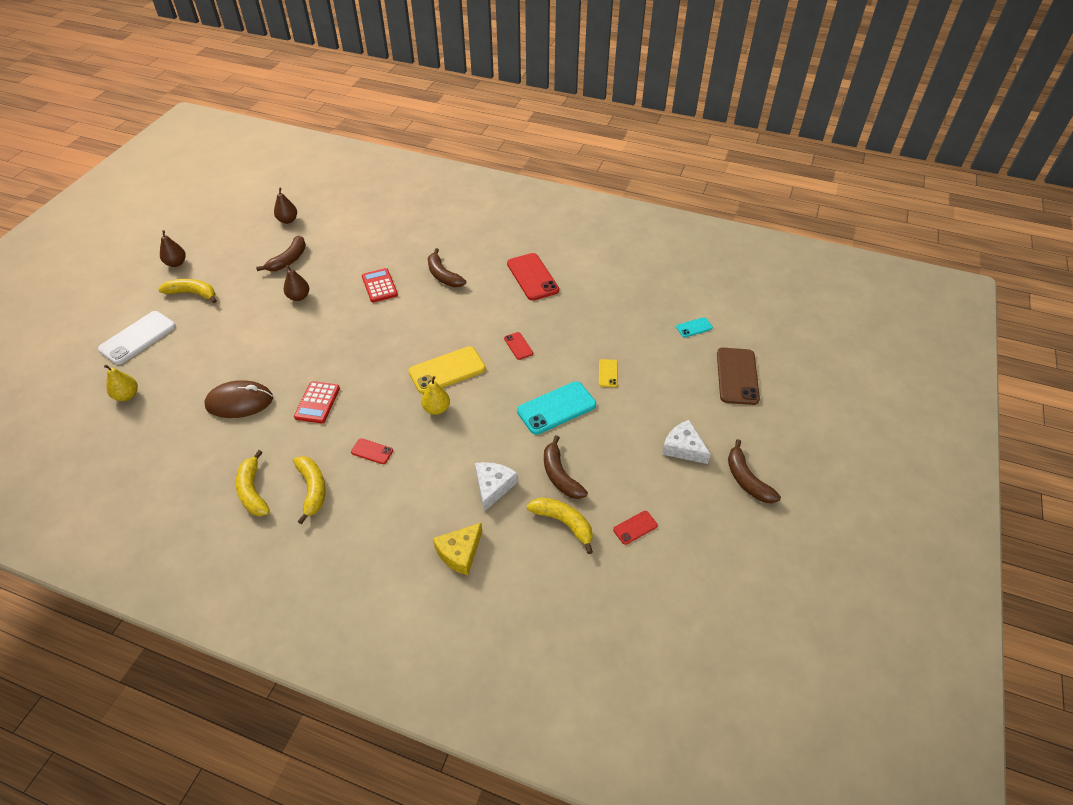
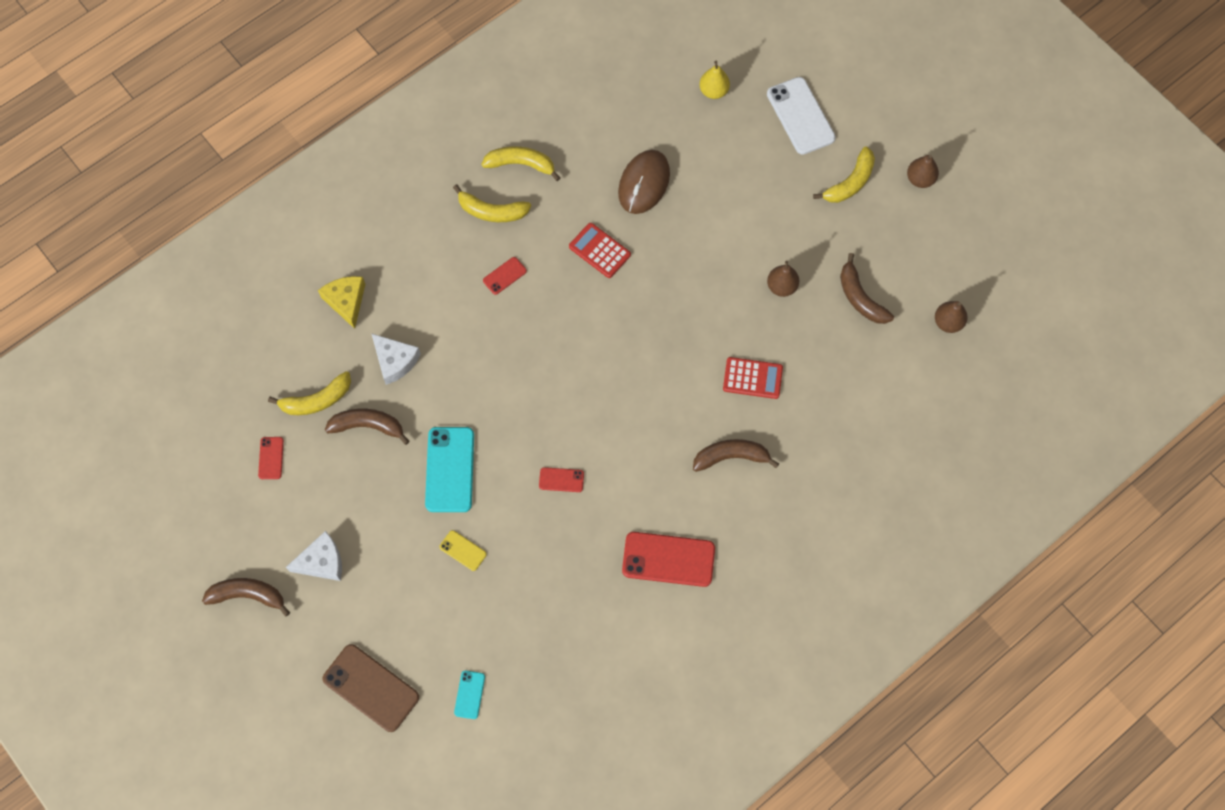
camera: 120 degrees right, 20 degrees up
yellow phone [408,346,486,394] -> none
yellow pear [421,376,450,415] -> none

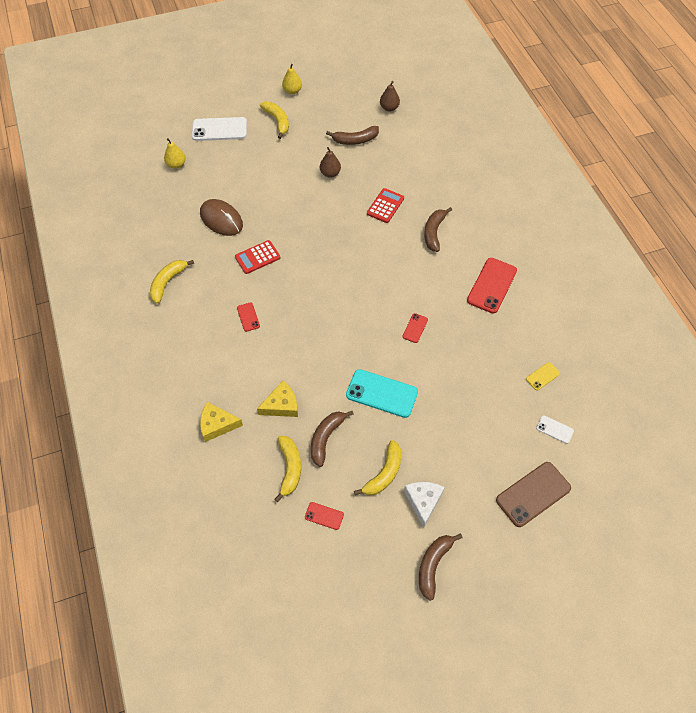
camera: 70 degrees left, 10 degrees down
white cheese [371,333,421,385] -> yellow cheese [257,381,298,417]
yellow phone [439,530,487,571] -> yellow phone moved to [526,362,560,390]
yellow banana [453,184,531,222] -> yellow banana moved to [354,440,401,496]
turquoise phone [454,670,485,719] -> white phone [536,415,574,444]
brown pear [907,155,939,188] -> yellow pear [282,64,302,94]

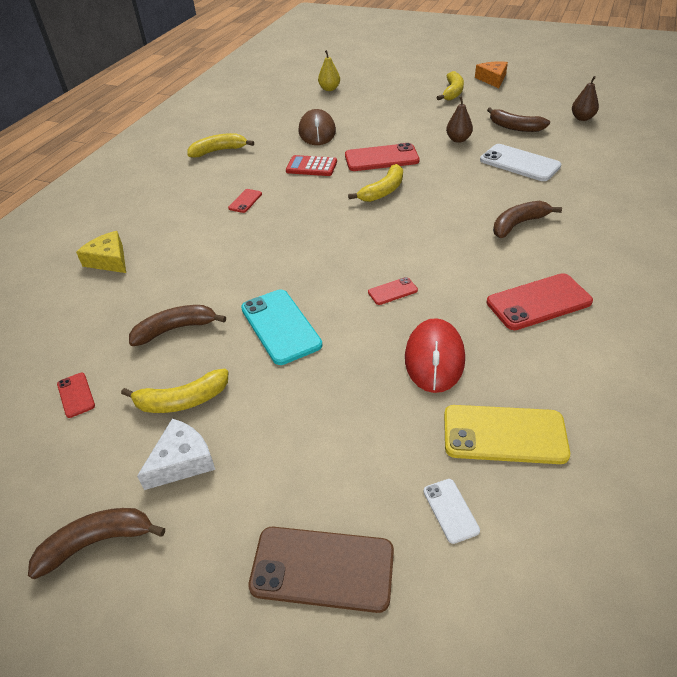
camera: 45 degrees right, 15 degrees down
white phone [192,117,247,141] -> white phone moved to [480,144,561,181]
yellow cheese [257,381,298,417] -> none
yellow banana [275,436,301,502] -> yellow banana moved to [348,164,403,202]
yellow pear [282,64,302,94] -> orange cheese [475,62,508,88]
red calculator [367,188,404,223] -> none
yellow phone [526,362,560,390] -> yellow phone [444,405,570,464], size x2.00
none -> red phone [345,143,420,171]
none -> red mouse [405,318,465,393]

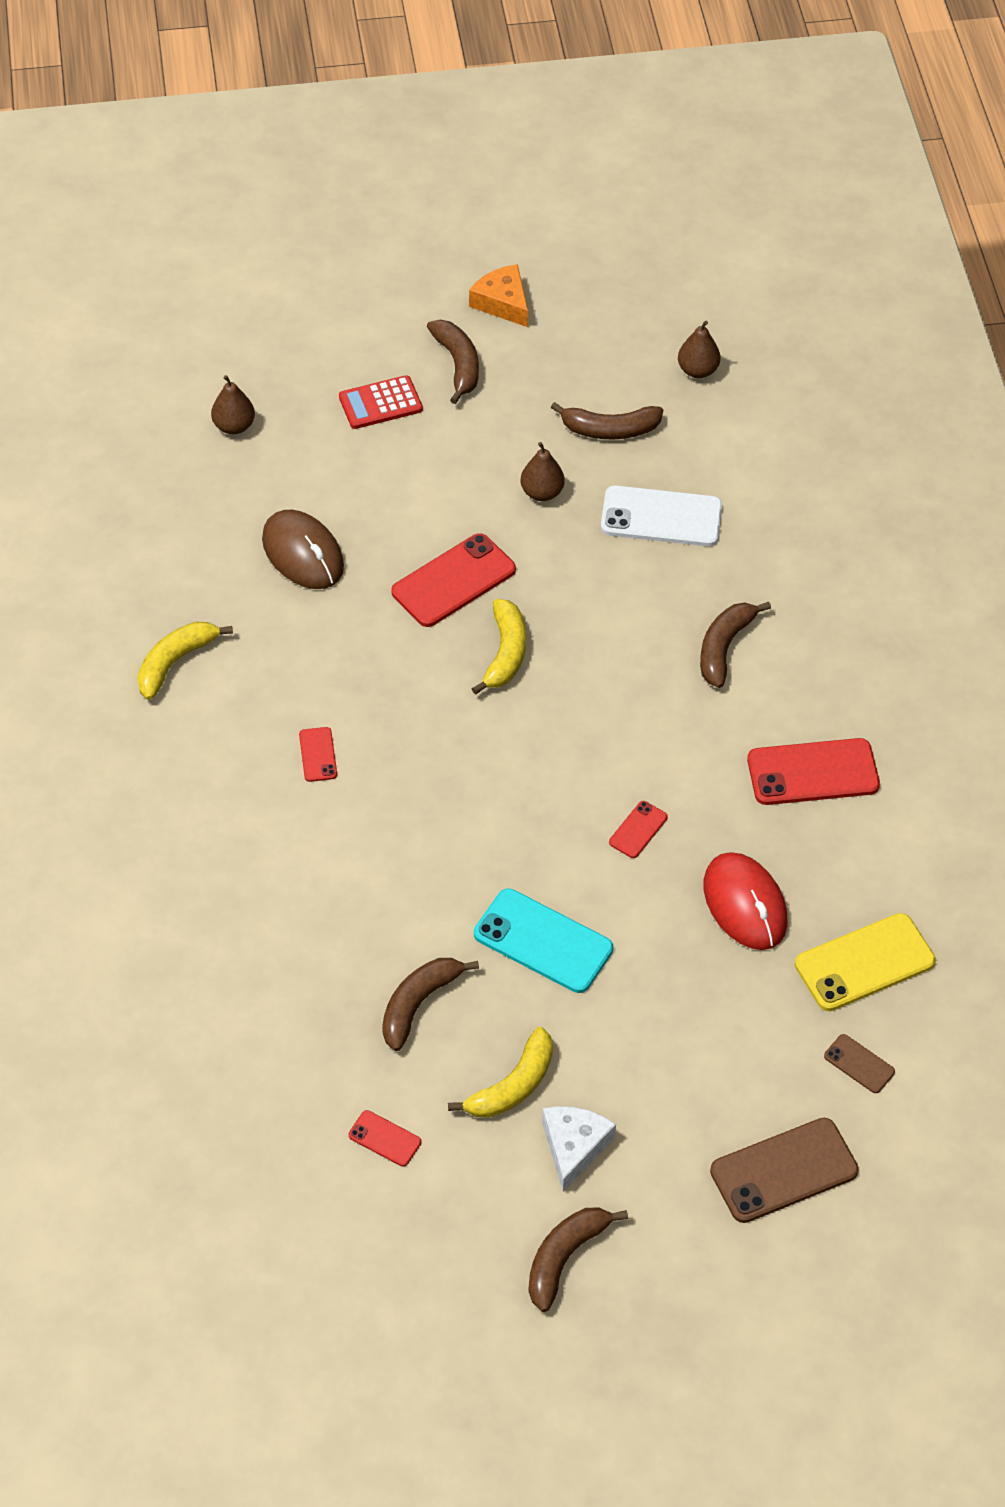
camera: 35 degrees left, 10 degrees up
yellow cheese [76,231,126,273] -> none
red calculator [286,155,337,176] -> red calculator moved to [339,375,423,429]
yellow pear [318,50,340,91] -> brown pear [211,375,255,434]
white phone [423,479,480,544] -> brown phone [824,1034,895,1093]
yellow banana [437,71,464,100] -> brown banana [427,320,479,404]
red phone [487,273,593,330] -> red phone turned 45 degrees clockwise [747,738,880,805]

